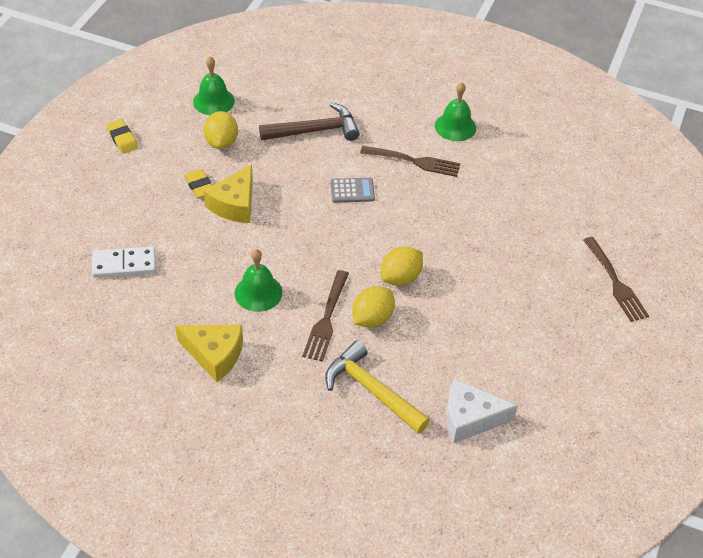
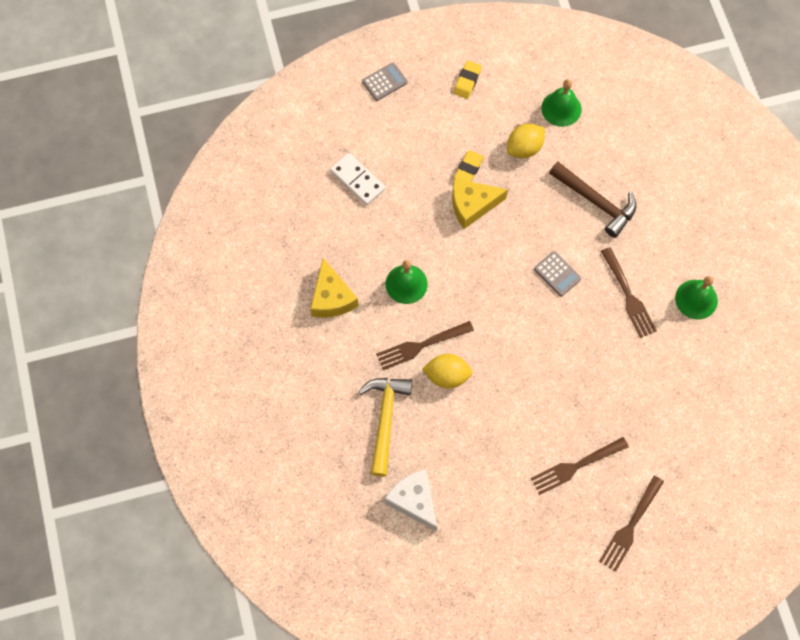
camera: 55 degrees right, 20 degrees up
yellow lemon [381,246,423,286] -> none
none -> grey calculator [362,63,408,101]
none -> brown fork [531,437,629,495]

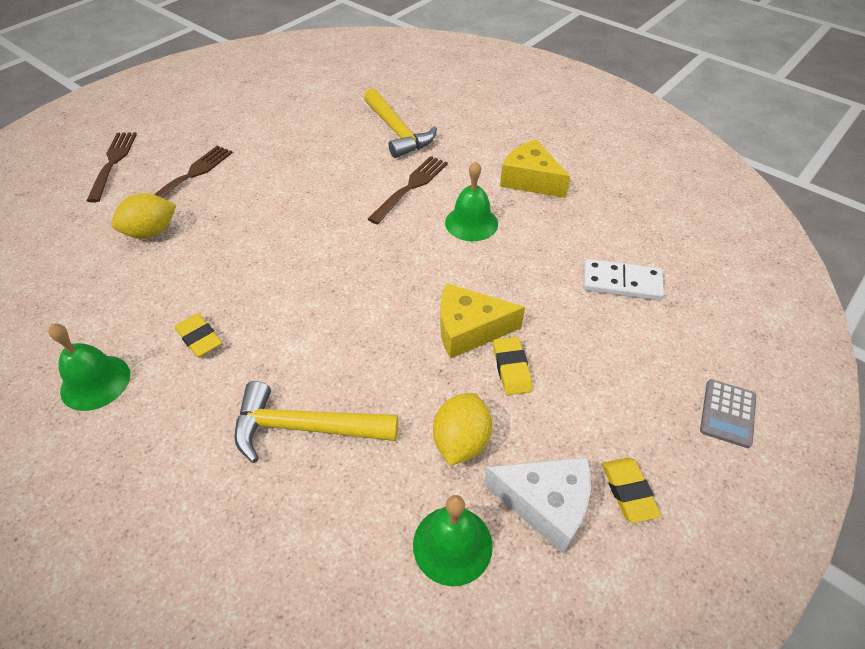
camera: 145 degrees right, 20 degrees down
white cheese [385,469,437,532] -> white cheese moved to [484,457,591,554]
yellow lemon [422,354,472,388] -> yellow lemon moved to [111,193,176,239]
yellow cheese [452,179,508,229] -> yellow cheese turned 135 degrees counterclockwise [440,283,525,359]
grey calculator [534,251,581,297] -> none
brown hammer [549,162,636,238] -> yellow hammer [235,381,398,463]
brown fork [601,247,657,338] -> yellow eraser [175,314,222,357]

